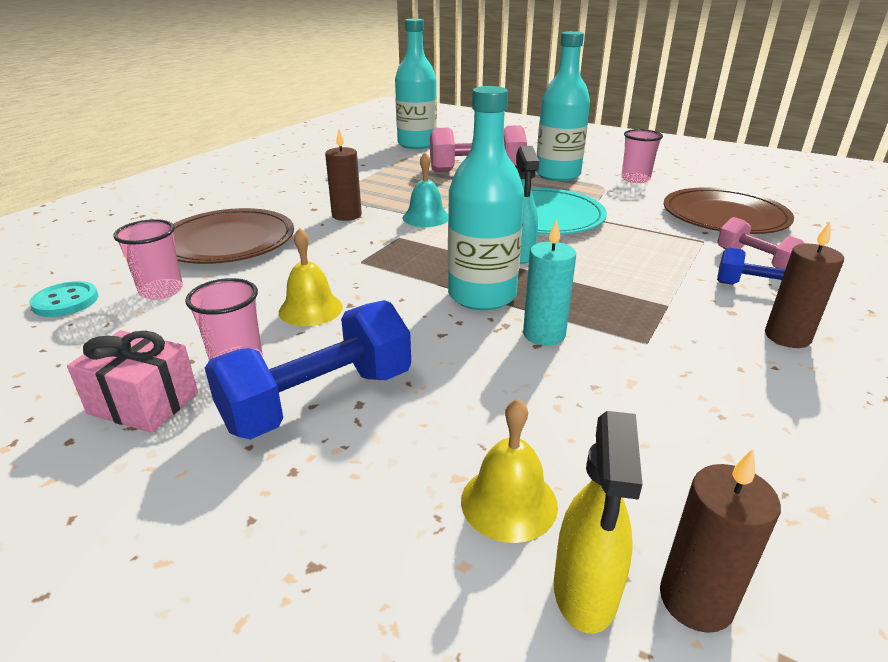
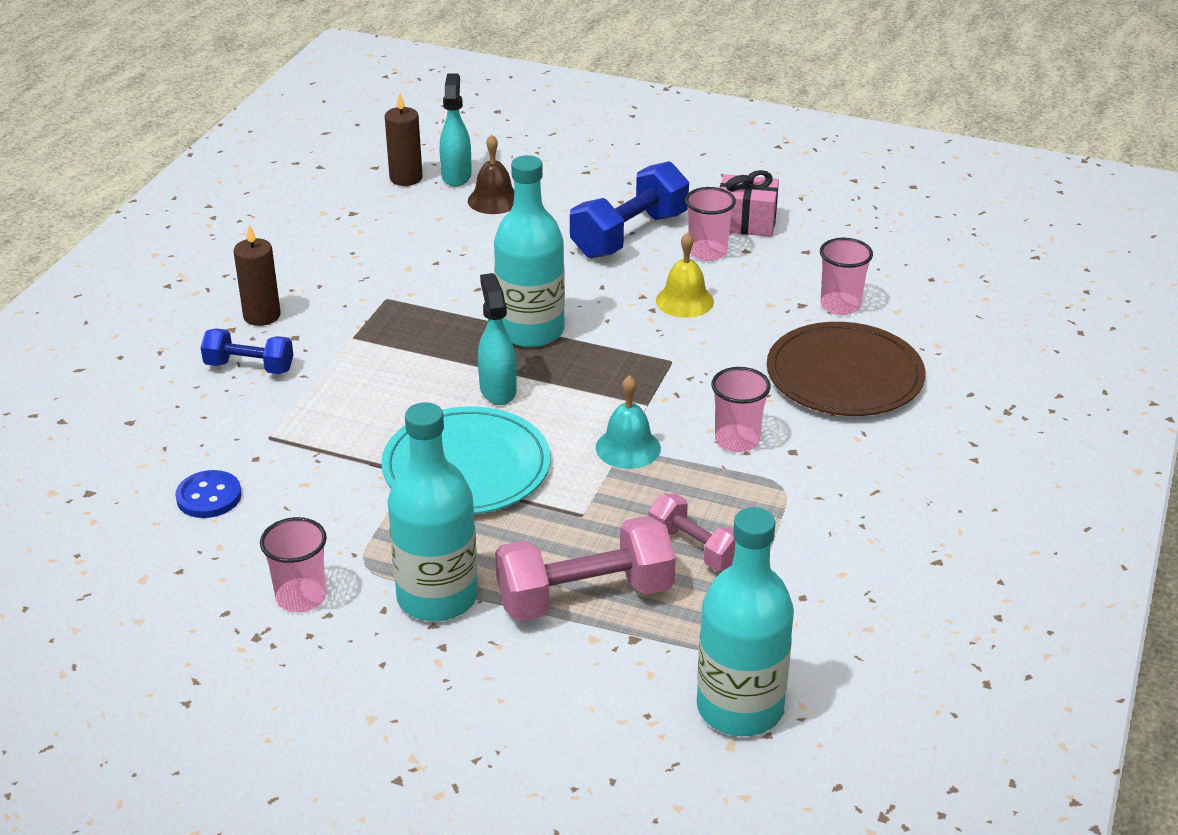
camera: 170 degrees right, 5 degrees up
turquoise button [29,281,99,317] -> none
brown candle [325,130,362,221] -> pink cup [711,367,771,452]
yellow bell [461,398,558,543] -> brown bell [468,135,514,214]
turquoise candle [523,219,576,346] -> none
yellow spray bottle [554,411,642,633] -> turquoise spray bottle [440,74,472,187]
brown plate [664,187,794,234] -> blue button [175,470,242,518]
pink dumbbell [717,217,806,269] -> pink dumbbell moved to [649,493,736,571]

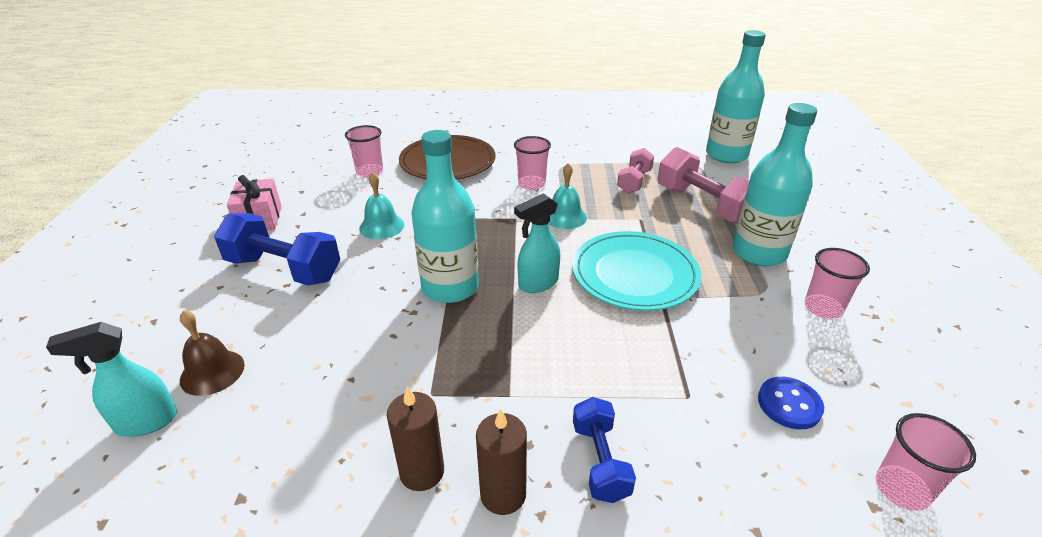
camera: 110 degrees left, 0 degrees up
brown candle [385,93,423,186] -> brown candle moved to [387,386,444,491]
yellow bell [656,232,714,318] -> turquoise bell [359,172,404,239]
pink cup [685,187,736,261] -> pink cup moved to [876,413,976,511]

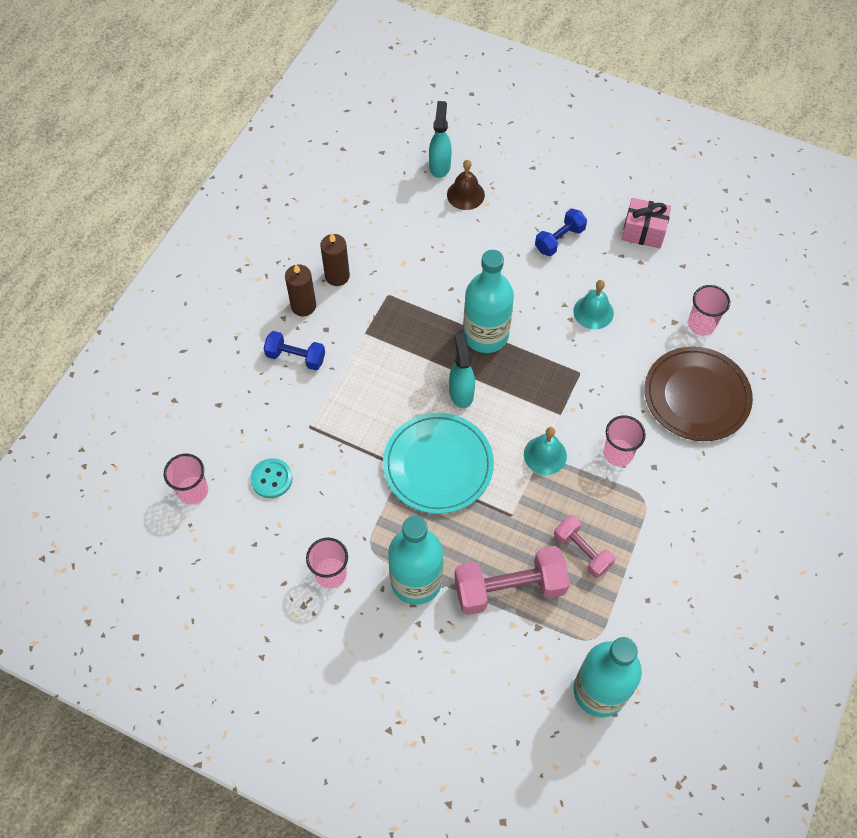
camera: 115 degrees right, 25 degrees up
blue dumbbell [214,213,340,286] -> blue dumbbell [535,209,587,256], size x0.59
blue button [758,377,824,429] -> turquoise button [250,458,292,498]

